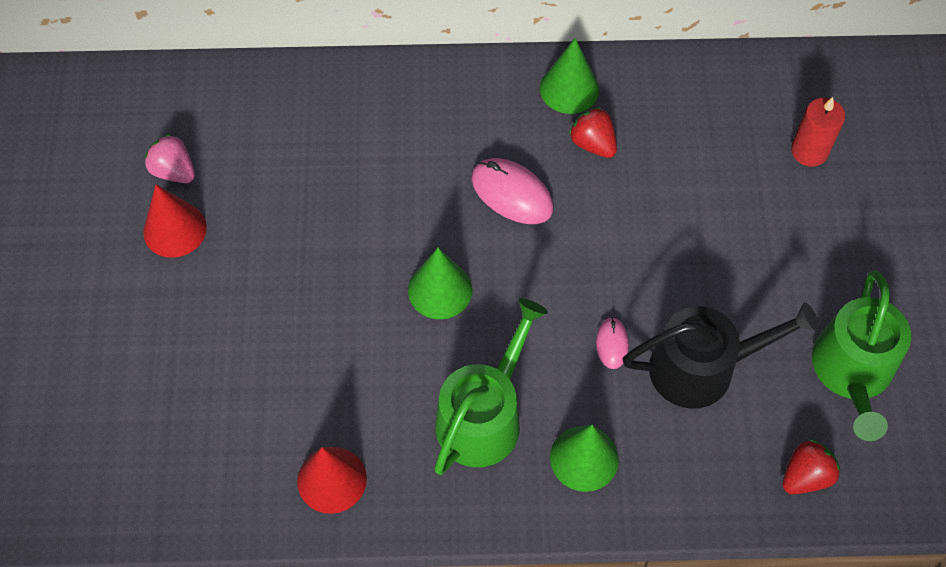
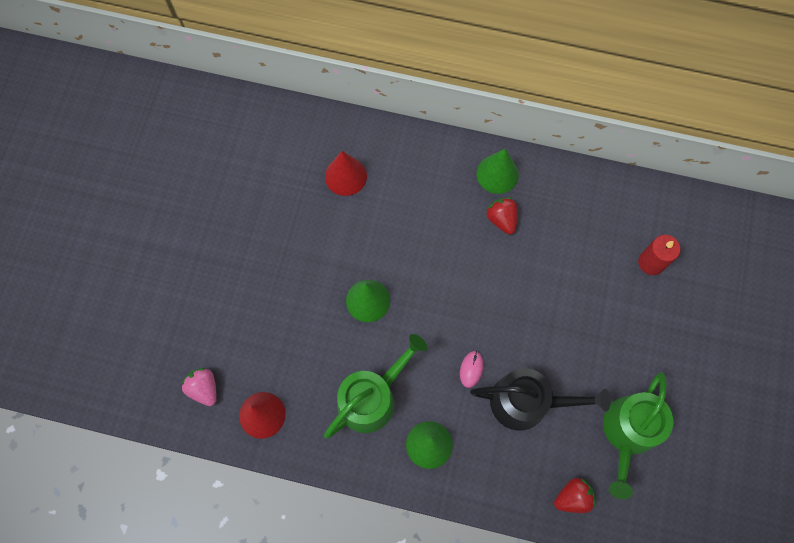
camera: 15 degrees right, 10 degrees up
red cone [143,184,207,258] -> red cone moved to [325,151,367,196]
pink strawberry [144,134,195,183] -> pink strawberry moved to [181,368,217,406]
pink mouse [472,158,554,224] -> none

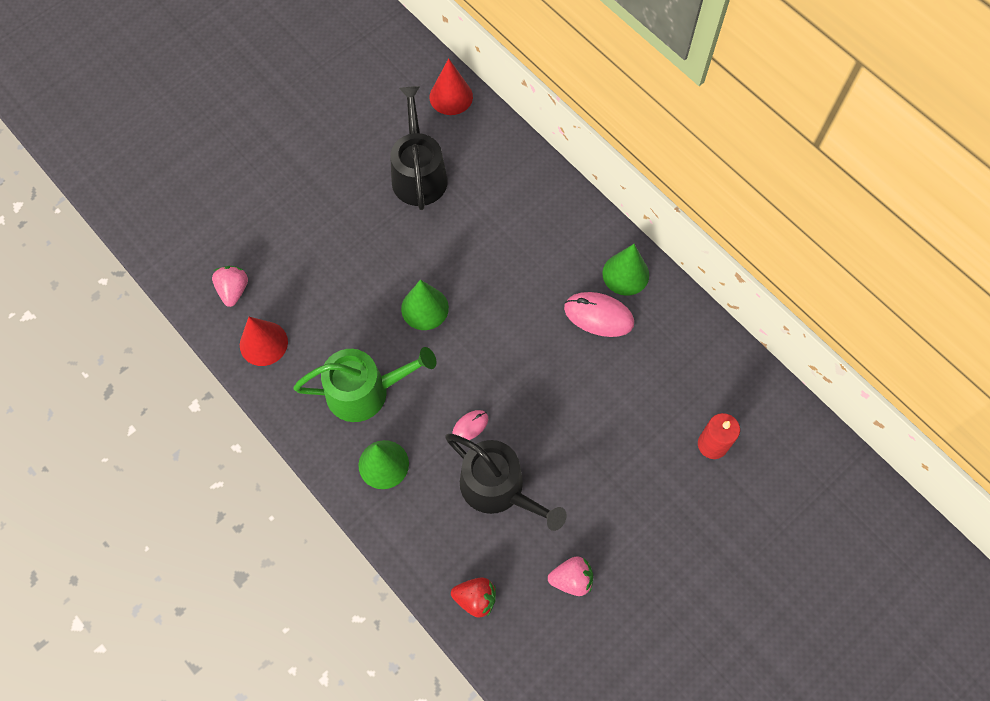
camera: 35 degrees right, 5 degrees down
red cone [325,151,367,196] -> red cone moved to [430,58,473,115]
red strawberry [486,198,518,234] -> pink mouse [564,292,634,337]
green watering can [603,372,673,499] -> pink strawberry [548,556,593,596]
none -> black watering can [390,86,448,210]

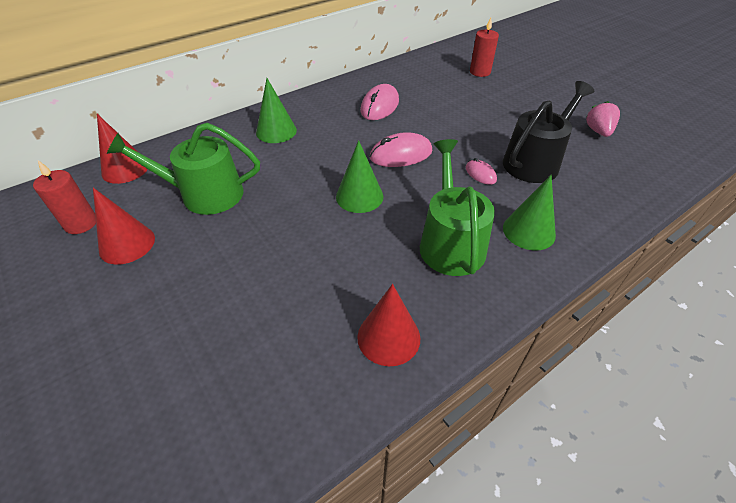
camera: 85 degrees left, 20 degrees down
pink strawberry [212,266,248,307] -> none
black watering can [390,86,448,210] -> green watering can [107,123,260,215]
red strawberry [451,577,496,618] -> none
green cone [602,244,649,296] -> green cone moved to [256,78,297,143]
none -> red candle [33,160,96,234]
none -> red cone [93,188,155,265]
none -> pink mouse [370,132,433,167]

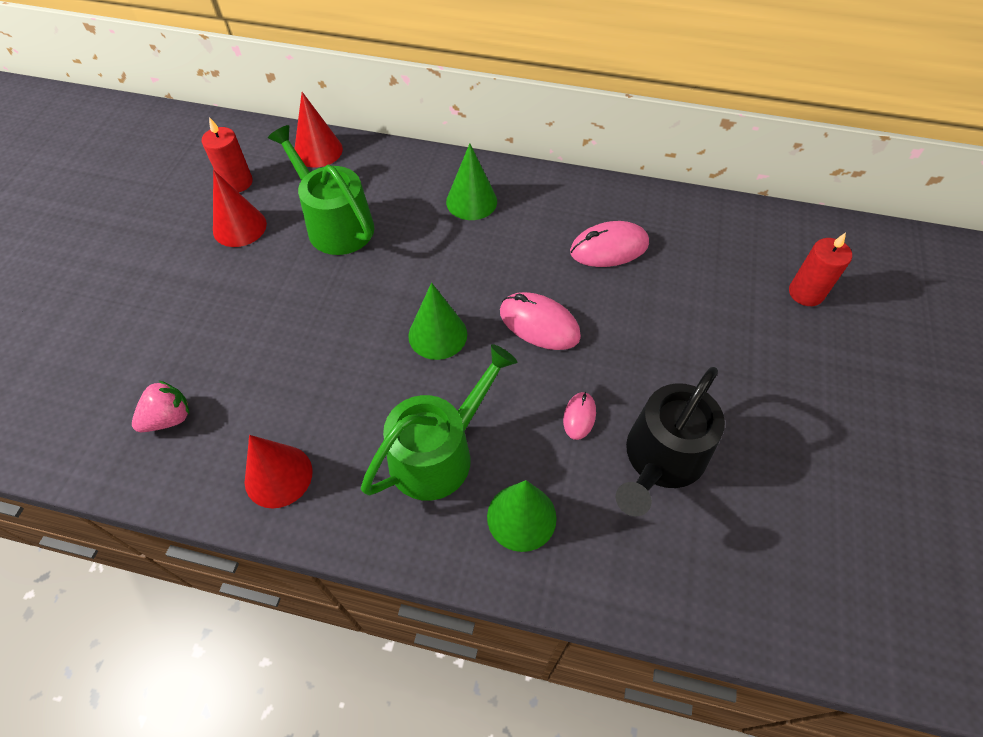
camera: 50 degrees right, 10 degrees up
black watering can [503,81,594,183] -> black watering can turned 120 degrees clockwise [616,367,725,516]
pink strawberry [586,101,620,137] -> pink strawberry moved to [132,380,189,432]

